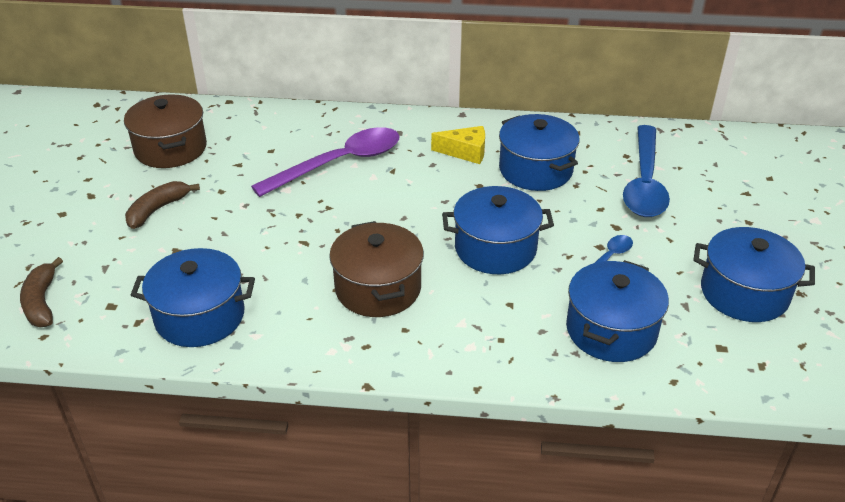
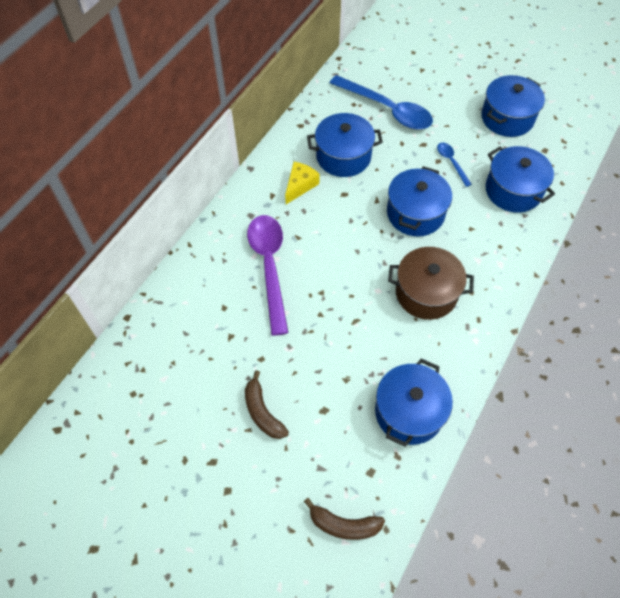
camera: 65 degrees left, 20 degrees up
brown pot [124,94,207,168] -> none

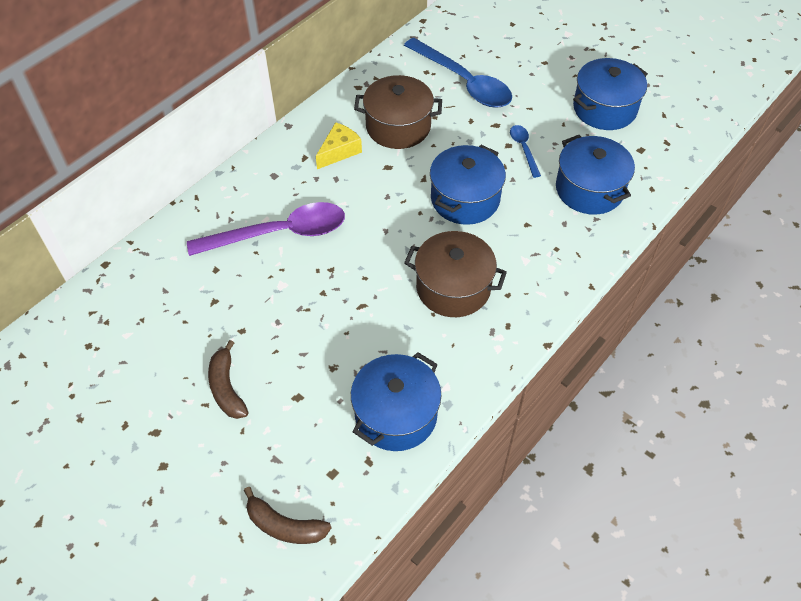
camera: 10 degrees right, 5 degrees down
purple spoon [247,215,288,336] -> purple spoon turned 75 degrees clockwise [187,202,345,256]
blue pot [307,113,383,177] -> brown pot [354,75,442,149]

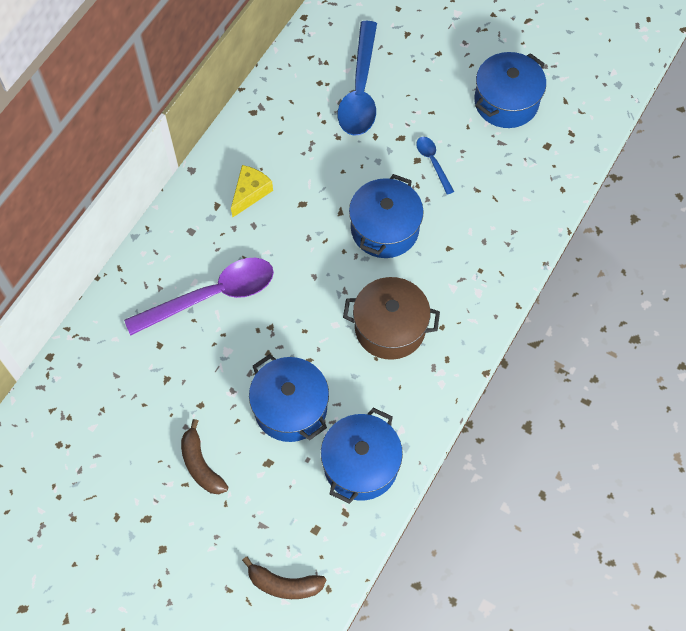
camera: 10 degrees left, 10 degrees up
brown pot [354,75,442,149] -> none
blue spoon [404,38,512,108] -> blue spoon turned 60 degrees clockwise [338,21,377,136]
blue pot [556,135,635,215] -> blue pot moved to [249,354,329,442]

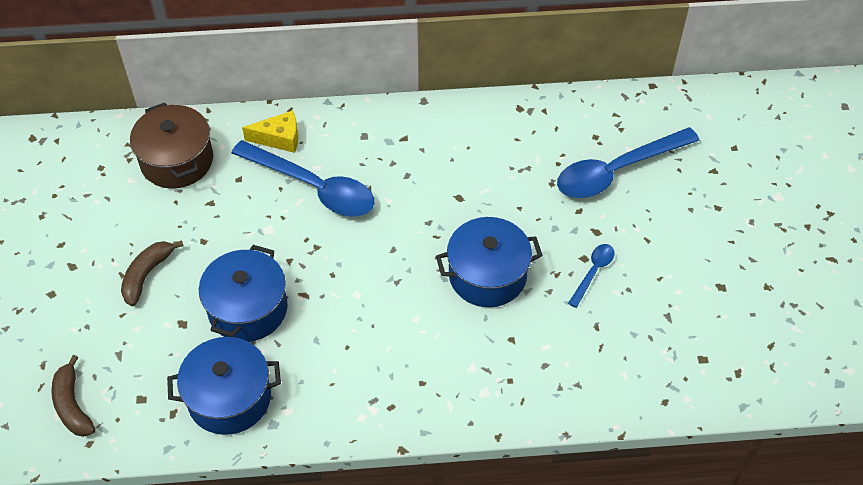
camera: 55 degrees right, 10 degrees down
purple spoon [124,258,274,336] -> blue spoon [231,140,374,217]
yellow cheese [231,165,273,217] -> yellow cheese moved to [242,111,298,153]
brown pot [343,277,440,360] -> brown pot moved to [130,103,213,189]
blue pot [474,52,546,128] -> none

